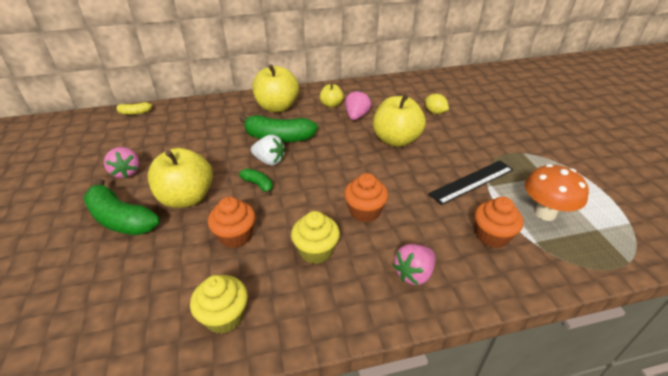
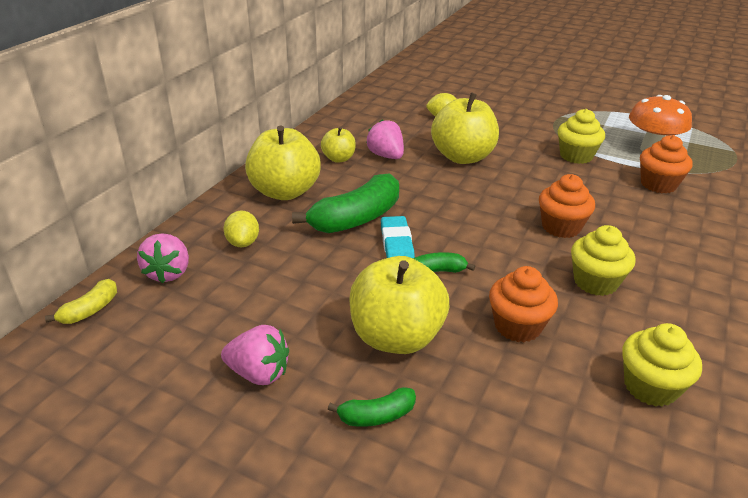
camera: 50 degrees left, 5 degrees down
green banana [83,178,160,235] -> green banana [328,387,416,426], size x0.50
white strawberry [251,134,286,166] -> turquoise eraser [381,216,415,258]
pink strawberry [393,244,435,285] -> pink strawberry moved to [137,233,189,283]
black ruler [428,161,513,205] -> yellow cupcake [558,109,605,164]
none -> yellow lemon [224,211,259,247]

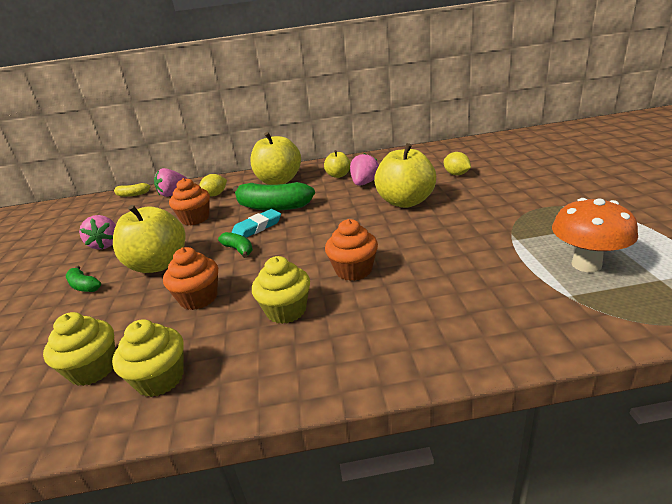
camera: 60 degrees right, 5 degrees down
yellow cupcake [558,109,605,164] -> yellow cupcake moved to [43,312,115,386]
orange cupcake [640,135,692,194] -> orange cupcake moved to [169,178,210,225]

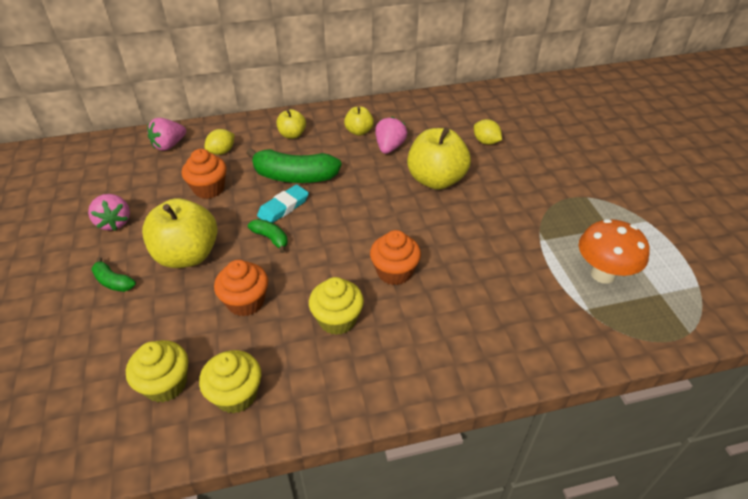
camera: 10 degrees left, 15 degrees up
yellow banana [113,183,150,197] -> none
yellow apple [250,132,301,185] -> yellow apple [277,109,306,139], size x0.52

